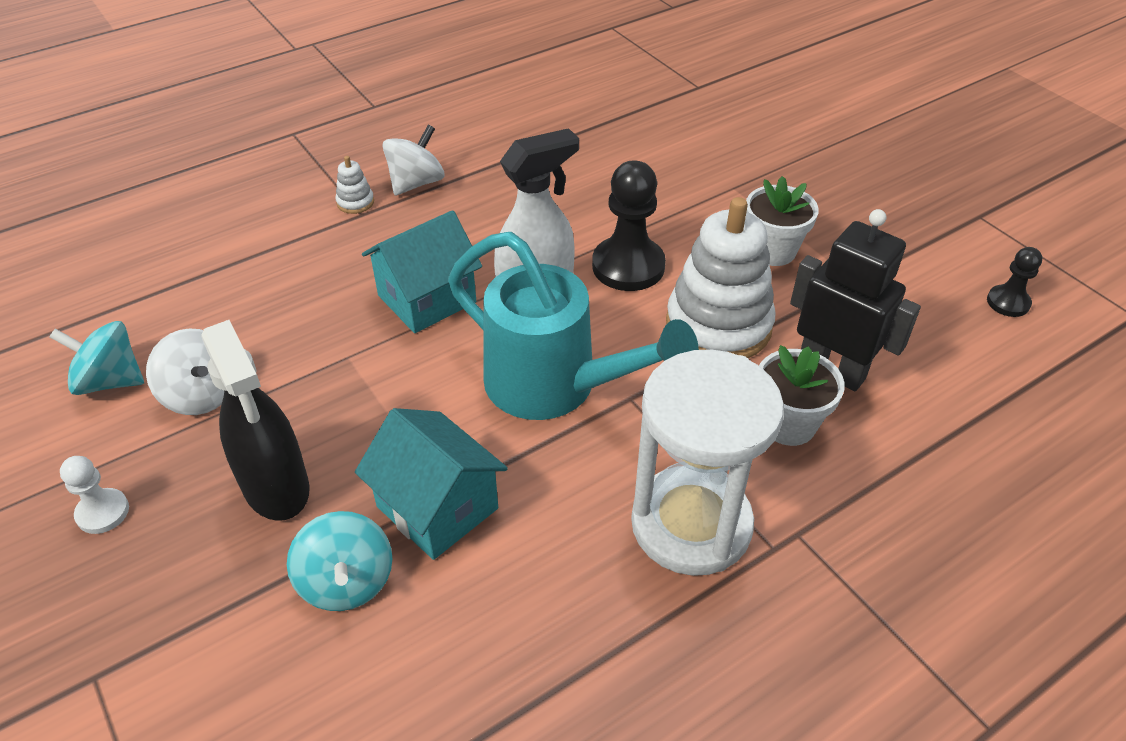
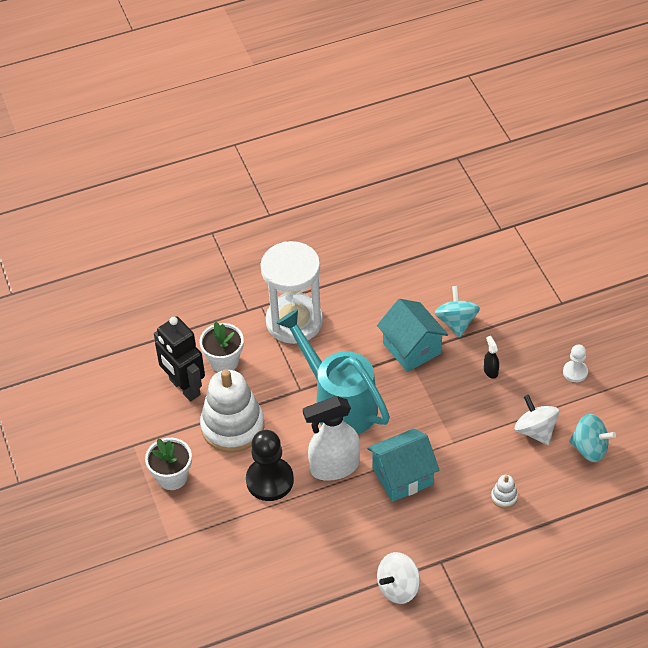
camera: 165 degrees left, 5 degrees up
black spray bottle [201,320,309,521] -> black spray bottle [484,336,499,379], size x0.42
white stacking toy [336,156,374,214] -> white stacking toy moved to [491,475,518,509]
black pawn [987,247,1042,317] -> none

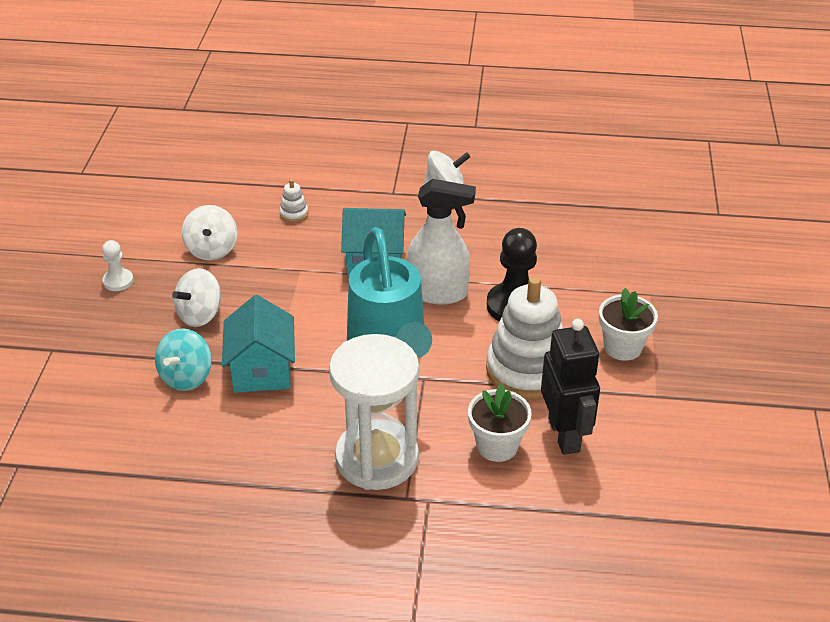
camera: 155 degrees left, 10 degrees down
black spray bottle [484,336,499,379] -> white spinning top [172,268,221,327]
turquoise spinning top [569,414,616,462] -> none

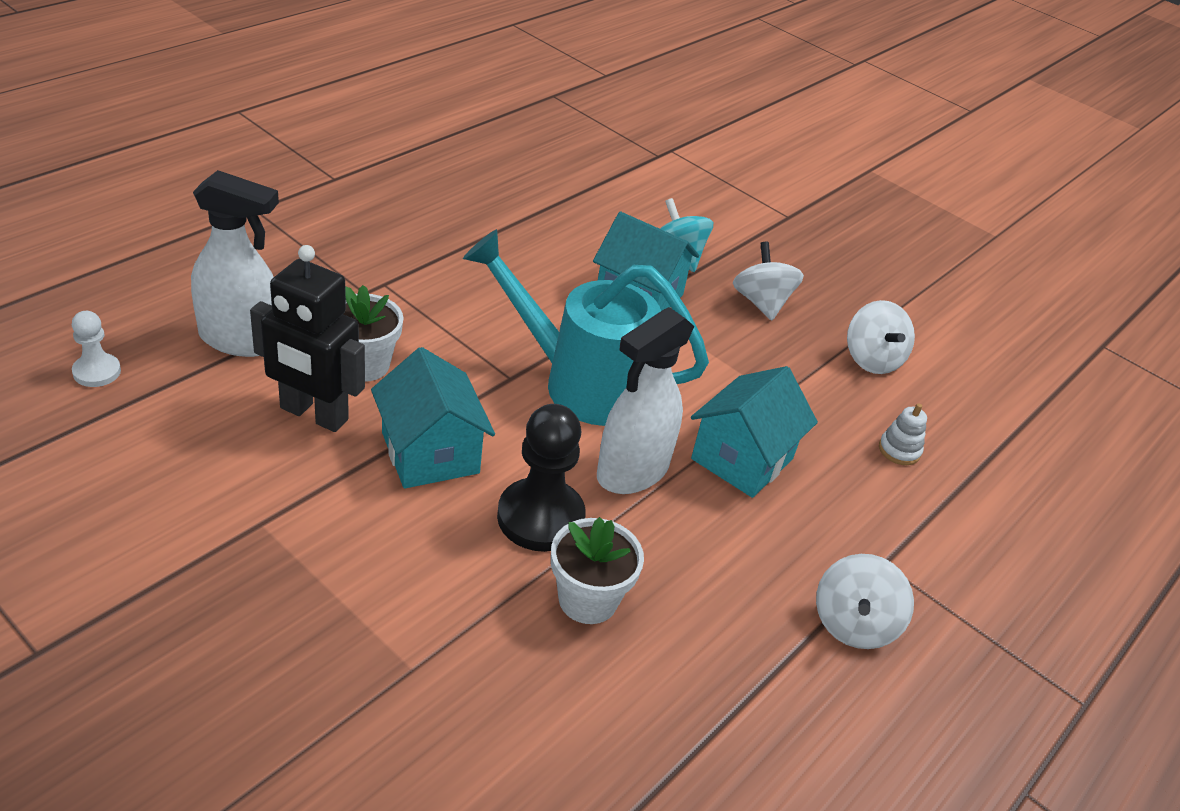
camera: 120 degrees right, 0 degrees up
white pawn [102,240,134,291] -> white pawn moved to [72,311,121,387]
white spinning top [182,205,237,260] -> white spinning top turned 135 degrees counterclockwise [847,300,915,374]
white hourglass [329,334,419,490] -> none
white stacking toy [486,277,563,399] -> turquoise house [371,347,495,489]
white flower pot [599,288,658,361] -> white flower pot moved to [551,517,644,624]
none -> white spray bottle [191,170,279,357]

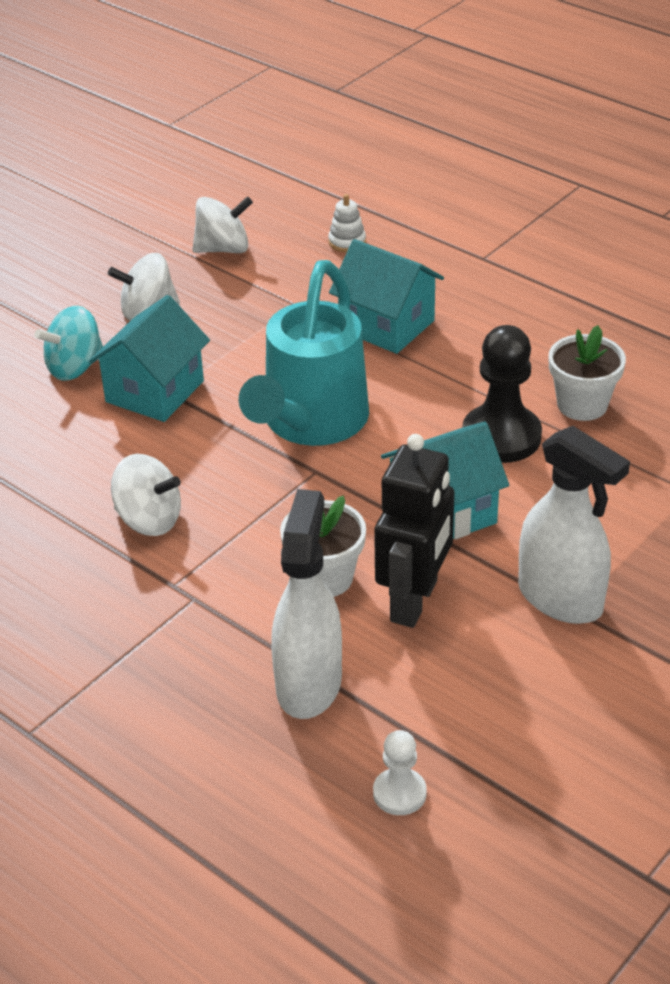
camera: 85 degrees left, 0 degrees up
white spray bottle [597,307,694,494] -> white spray bottle moved to [518,426,630,624]
white spinning top [816,554,914,649] -> white spinning top moved to [111,454,181,536]

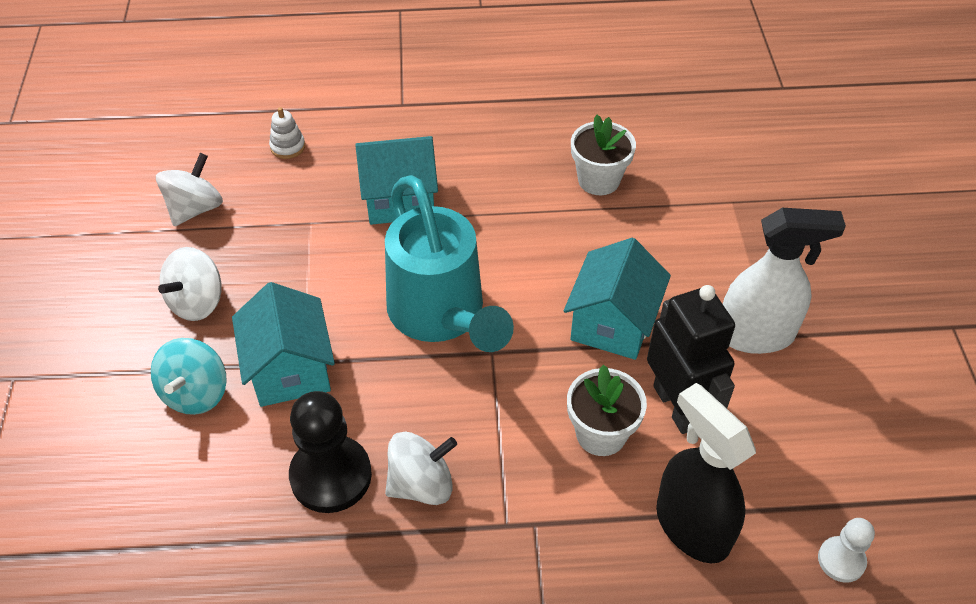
camera: 45 degrees left, 10 degrees up
white spray bottle [271,489,342,719] -> black spray bottle [656,383,756,564]
black pawn [462,325,542,463] -> black pawn moved to [289,391,372,513]

